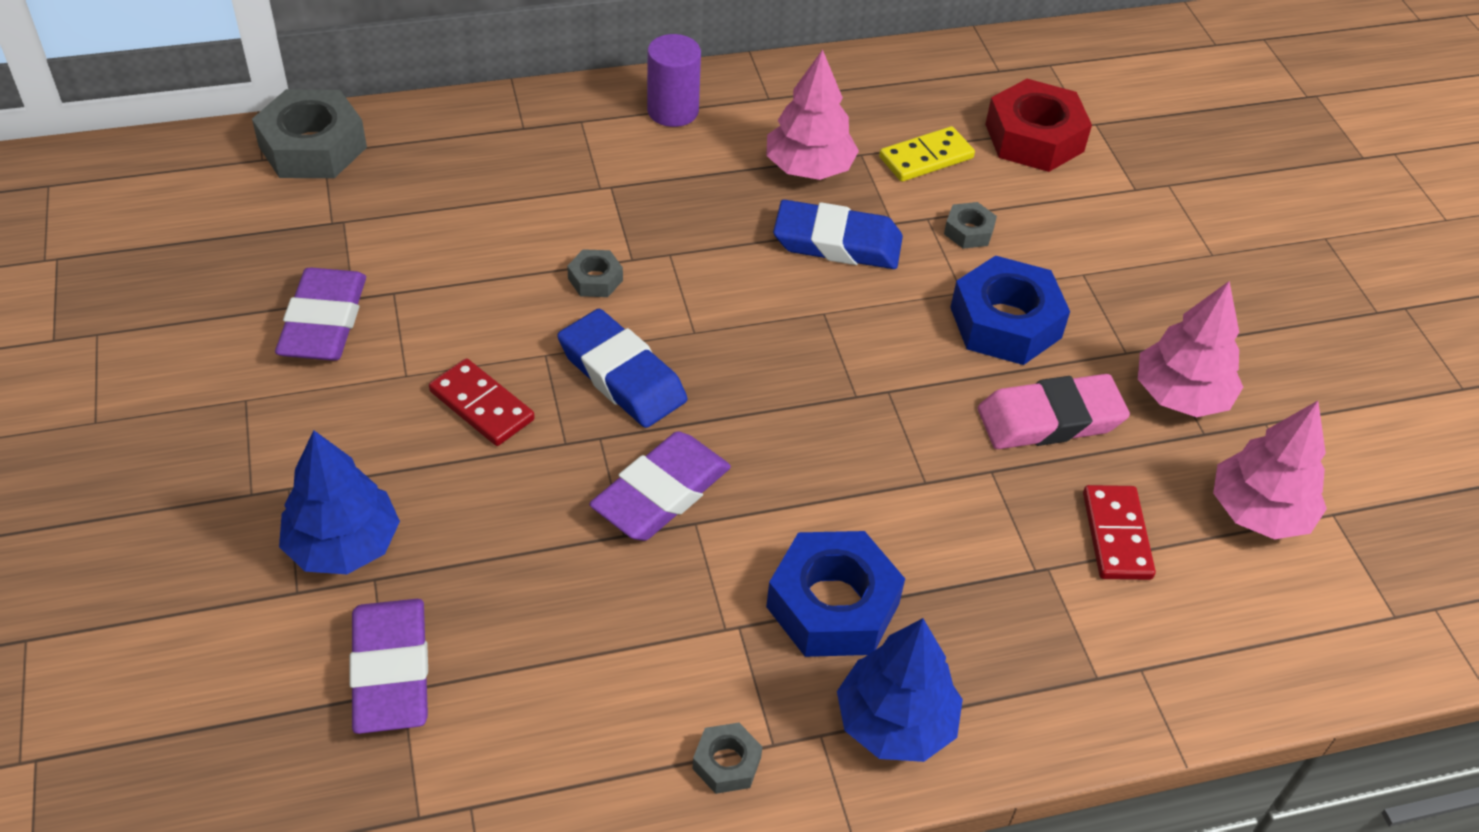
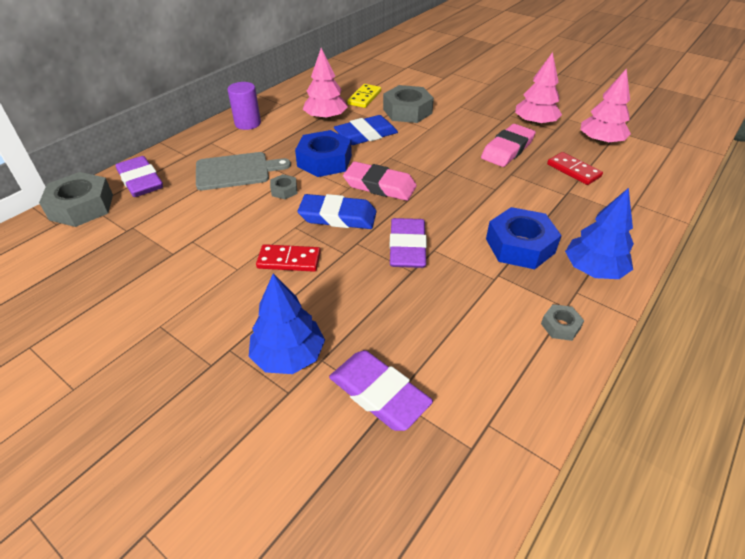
camera: 35 degrees left, 5 degrees down
purple eraser [275,268,366,361] -> purple eraser moved to [116,156,163,197]
grey nut [944,202,997,249] -> grey nut [383,85,434,123], size x2.07
blue nut [950,255,1070,365] -> blue nut moved to [295,130,352,177]
red nut [985,79,1092,172] -> none
none -> grey cutting board [196,152,291,190]
none -> pink eraser [343,162,417,201]

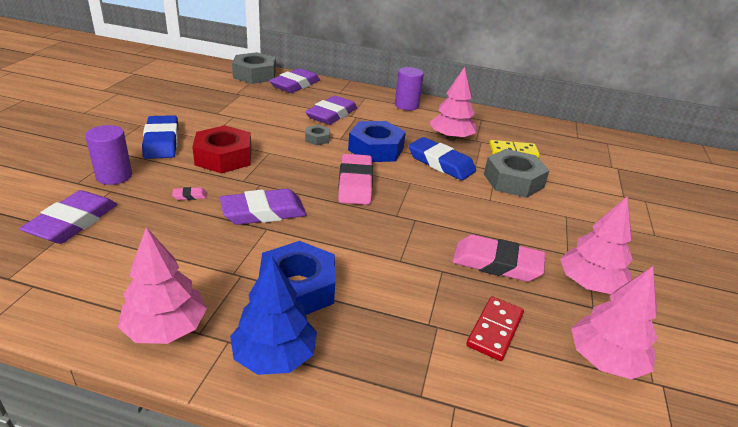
camera: 65 degrees right, 10 degrees down
grey cutting board [196,152,291,190] -> purple eraser [305,95,357,125]
blue tree [249,274,325,374] -> purple cylinder [85,125,132,185]
red domino [256,244,321,272] -> red nut [192,125,252,173]
blue eraser [298,194,377,229] -> blue eraser moved to [142,115,178,159]
grey nut [541,304,584,341] -> pink tree [118,227,207,344]
none -> pink eraser [172,187,207,200]

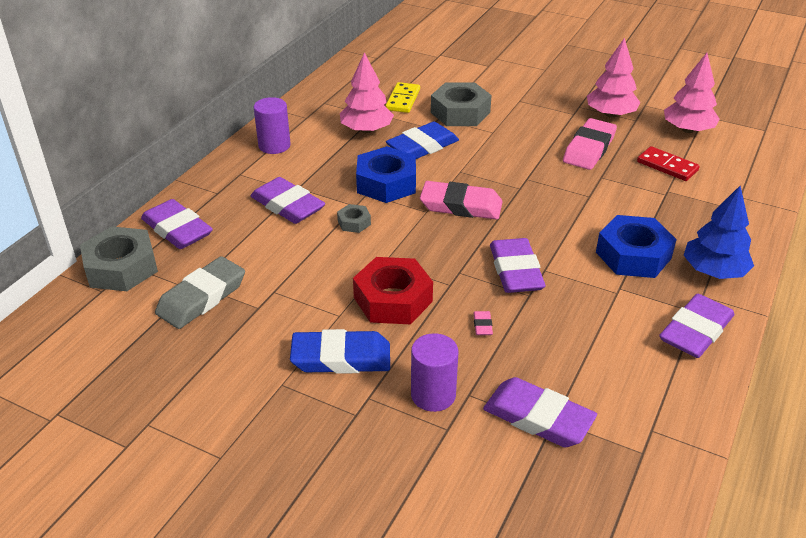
camera: 75 degrees left, 5 degrees up
pink tree [118,227,207,344] -> purple eraser [659,294,734,358]
none -> grey eraser [155,256,245,329]

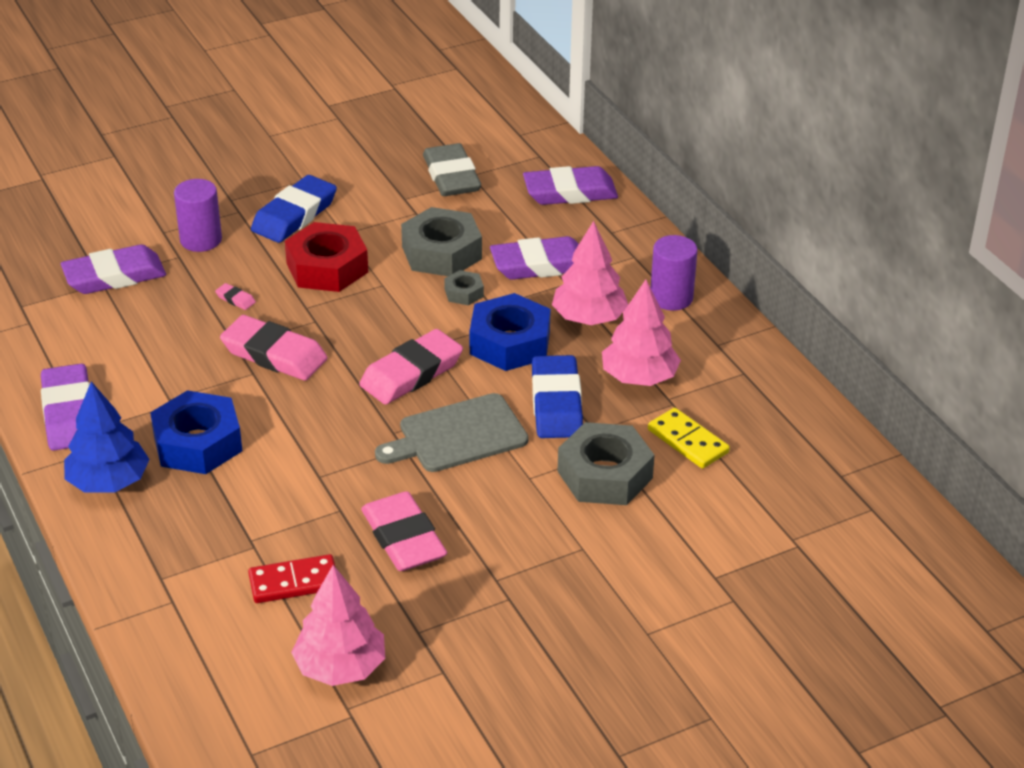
camera: 125 degrees right, 0 degrees up
grey nut [80,226,158,291] -> grey nut moved to [401,207,482,276]
purple eraser [490,238,545,293] -> pink eraser [220,315,328,381]
pink tree [587,38,641,118] -> pink tree moved to [552,221,628,325]
none -> grey cutting board [375,393,529,472]

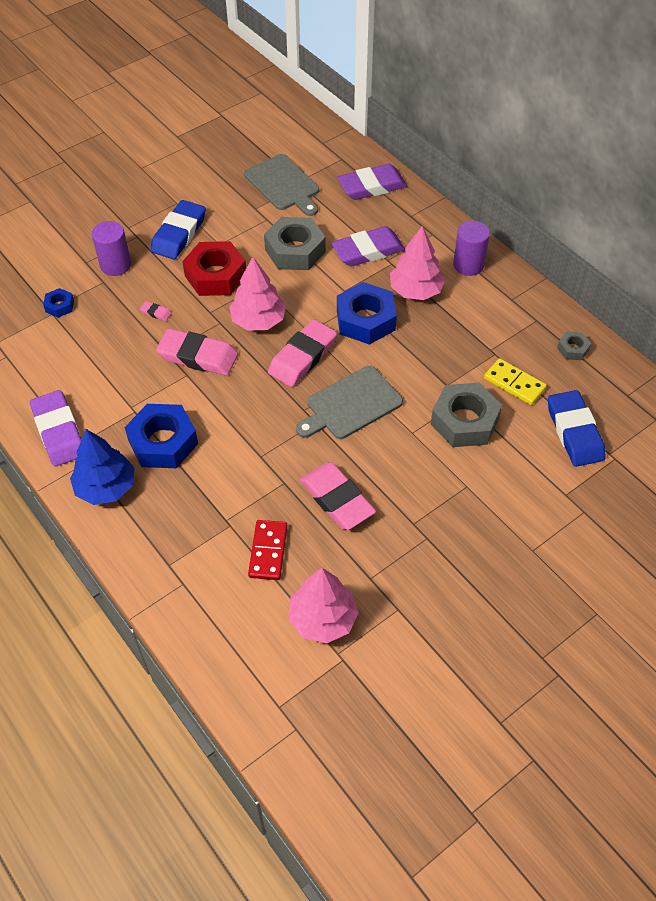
camera: 10 degrees left, 15 degrees up
purple eraser [61,244,166,294] -> blue nut [43,288,74,318]
red domino [248,554,336,603] -> red domino turned 60 degrees counterclockwise [248,520,287,580]
grey eraser [423,143,481,196] -> grey cutting board [244,154,319,216]
grey nut [444,270,484,306] -> grey nut moved to [557,331,591,360]
blue eraser [532,355,583,438] -> blue eraser moved to [548,390,606,467]
pink tree [602,280,681,386] -> pink tree moved to [229,257,286,331]

